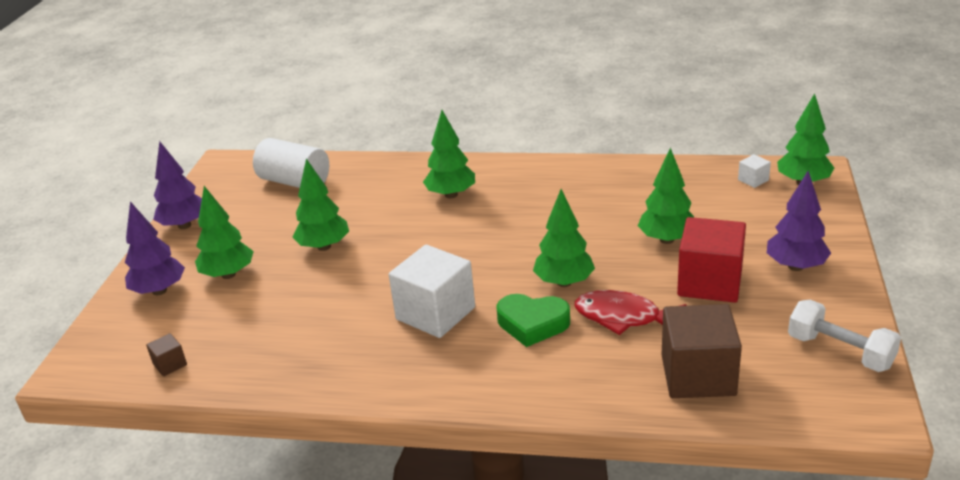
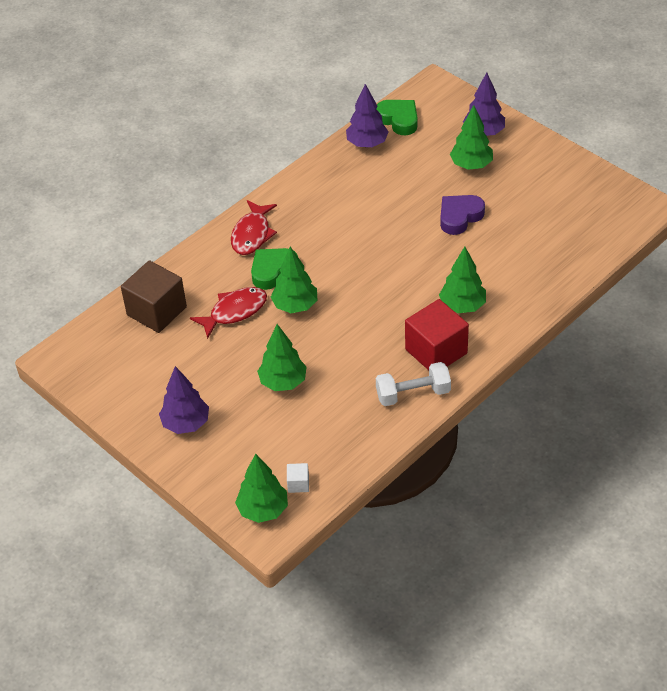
camera: 125 degrees right, 15 degrees up
brown cube [146,333,187,376] -> green heart [377,100,418,135]
purple tree [153,141,202,229] -> purple tree moved to [346,84,389,148]
white cylinder [253,138,329,188] -> none
green tree [293,159,349,251] -> purple heart [440,195,485,235]
white cube [389,245,475,338] -> none
red cube [677,217,746,303] -> red cube moved to [405,299,469,370]
white dumbbell [788,300,901,372] -> white dumbbell moved to [376,362,451,406]
none -> red fish [231,200,277,255]

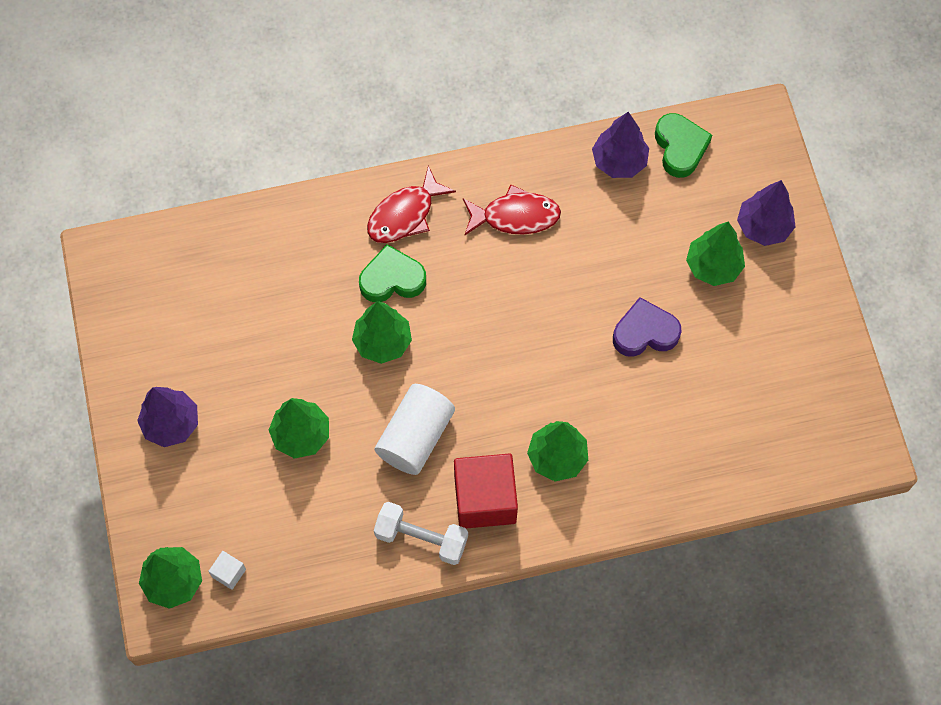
camera: 30 degrees right, 20 degrees up
brown cube [121,260,187,333] -> none
red fish [190,287,267,339] -> red fish moved to [463,184,561,236]
none -> white cylinder [375,384,455,475]

